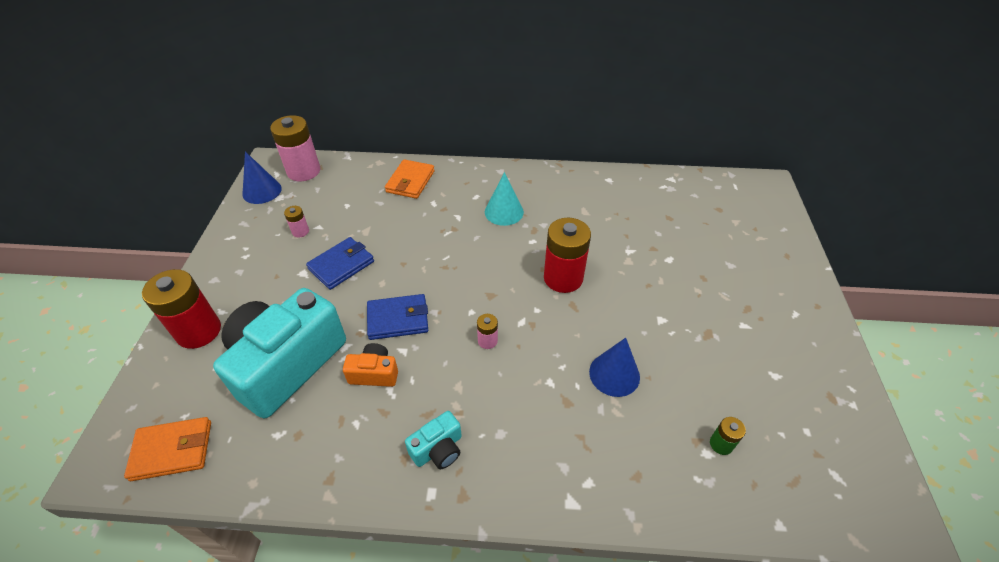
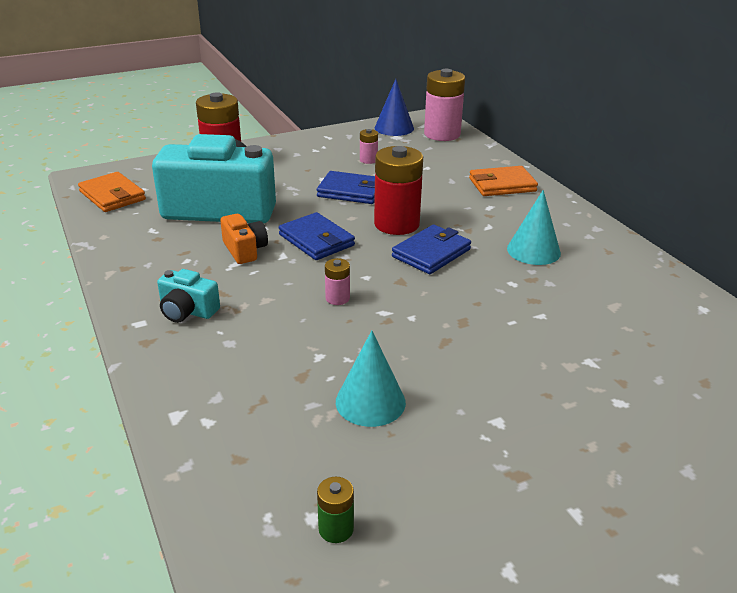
camera: 60 degrees right, 15 degrees down
red battery [544,218,591,293] -> red battery moved to [374,146,423,235]
blue cone [589,338,640,397] -> turquoise cone [336,330,406,427]
none -> blue wallet [392,225,471,274]

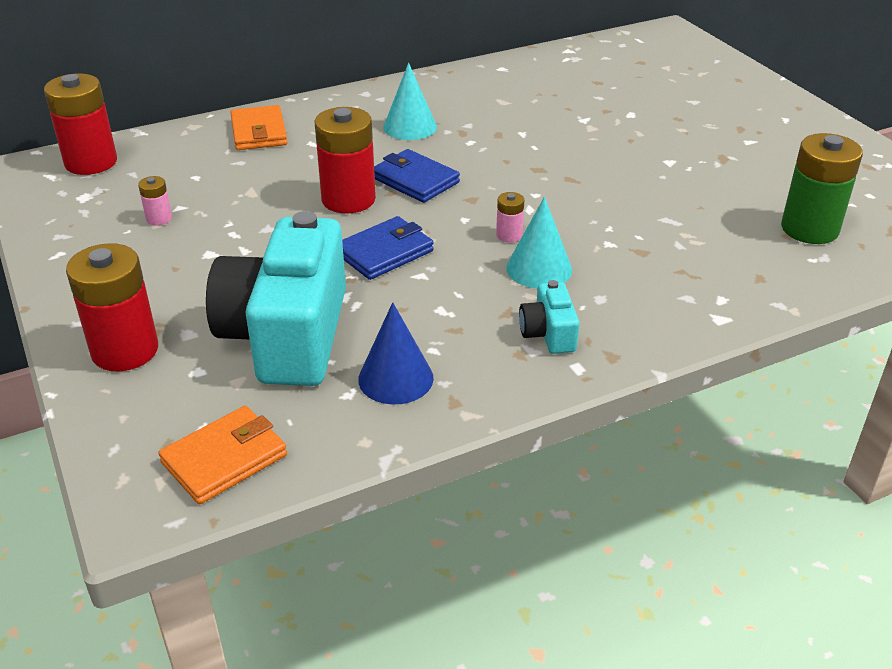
camera: 90 degrees left, 5 degrees up
turquoise camera [157,269,220,323] -> turquoise camera turned 150 degrees clockwise [519,280,579,354]
orange camera [220,214,268,264] -> none
blue wallet [317,171,375,204] -> none
green battery [317,477,354,543] -> green battery [781,133,863,244], size x2.17
turquoise cone [336,330,406,427] -> turquoise cone moved to [506,197,572,289]
blue cone [375,79,414,136] -> blue cone moved to [358,302,434,405]
pink battery [424,69,465,141] -> red battery [44,74,117,175]

